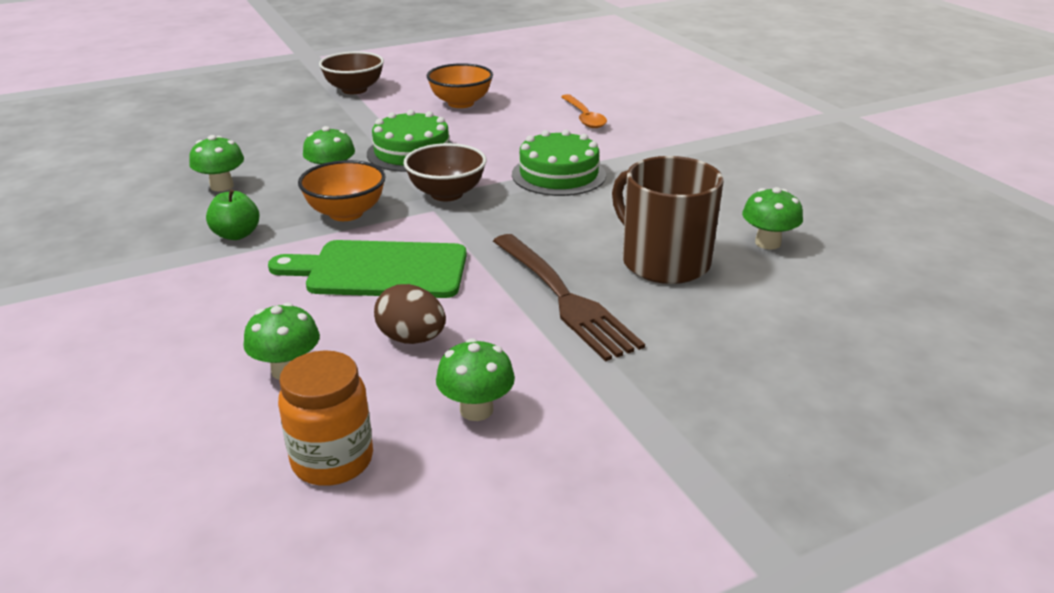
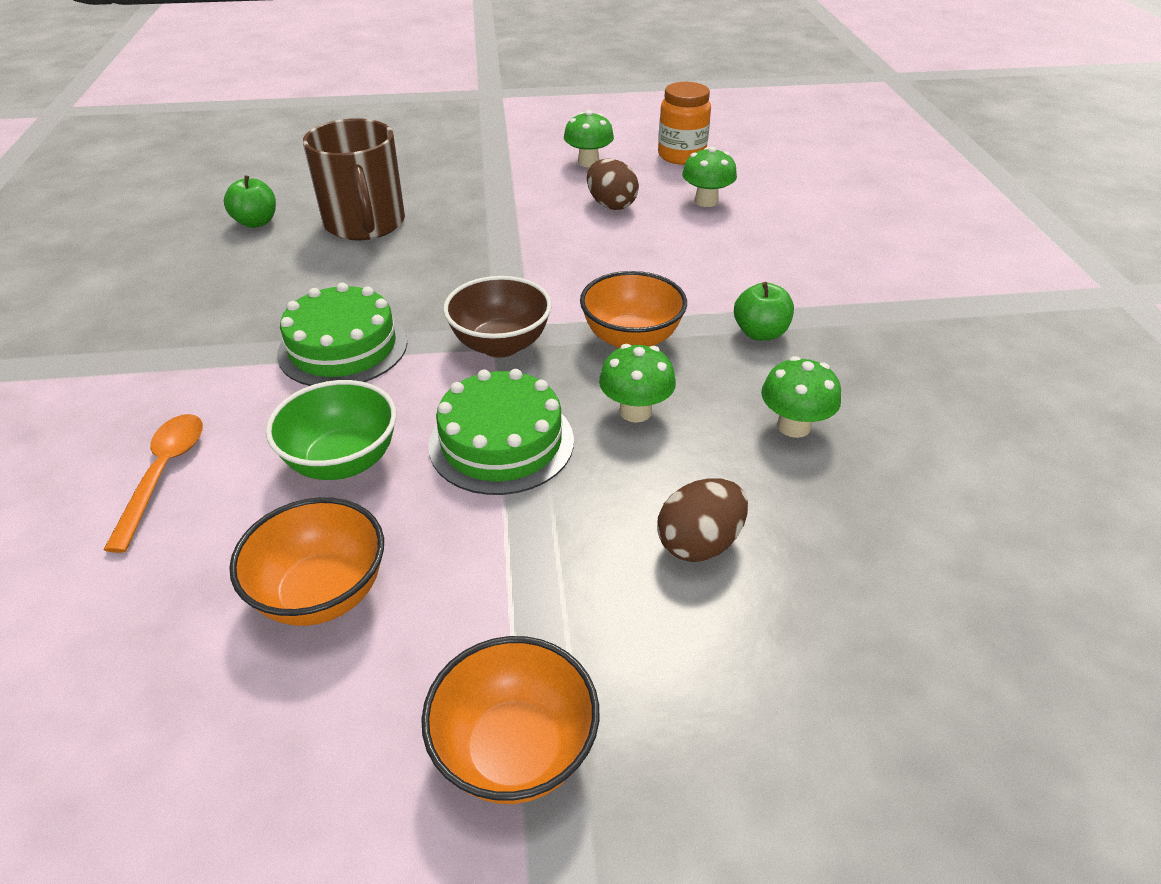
camera: 160 degrees left, 10 degrees up
green cutting board [268,240,467,298] -> none
brown bowl [319,51,384,94] -> orange bowl [421,636,599,804]
brown fork [493,234,645,361] -> none
green mushroom [742,187,803,250] -> green apple [224,175,276,228]
none -> green bowl [266,380,397,480]
none -> brown egg [657,479,748,562]

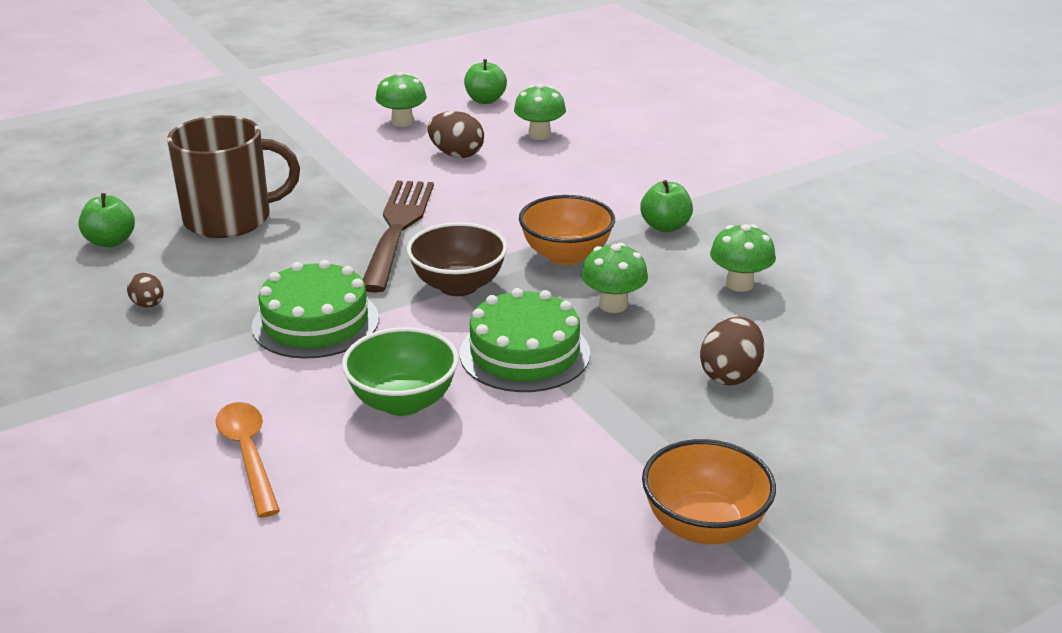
camera: 25 degrees left, 10 degrees down
orange bowl [229,497,384,626] -> none
brown mug [303,118,405,240] -> brown mug turned 60 degrees counterclockwise [167,115,300,238]
orange jar [658,82,711,165] -> green apple [464,59,507,104]
none -> brown egg [127,273,164,307]
none -> brown fork [363,181,434,292]

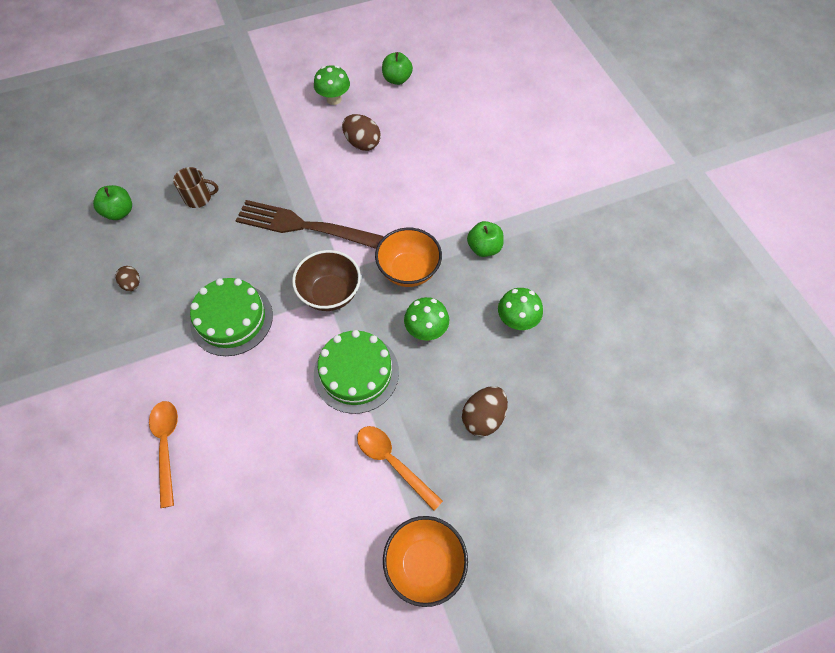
camera: 10 degrees right, 30 degrees up
brown mug [167,115,300,238] -> brown mug [173,167,218,208], size x0.48
green bowl [342,327,459,416] -> none
brown fork [363,181,434,292] -> brown fork turned 90 degrees counterclockwise [235,200,384,249]
green mushroom [514,83,566,140] -> none
none -> orange spoon [357,426,443,511]

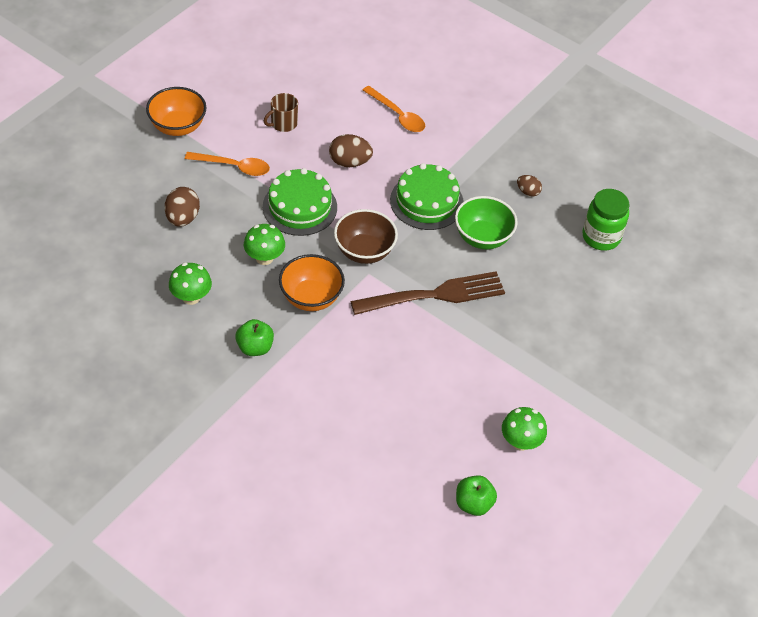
camera: 145 degrees right, 10 degrees down
green apple [93,185,132,220] -> green jar [582,189,629,251]
brown mug [173,167,218,208] -> brown mug moved to [264,93,298,132]
brown egg [342,114,381,151] -> brown egg moved to [329,134,373,167]
none -> green bowl [455,196,518,249]

